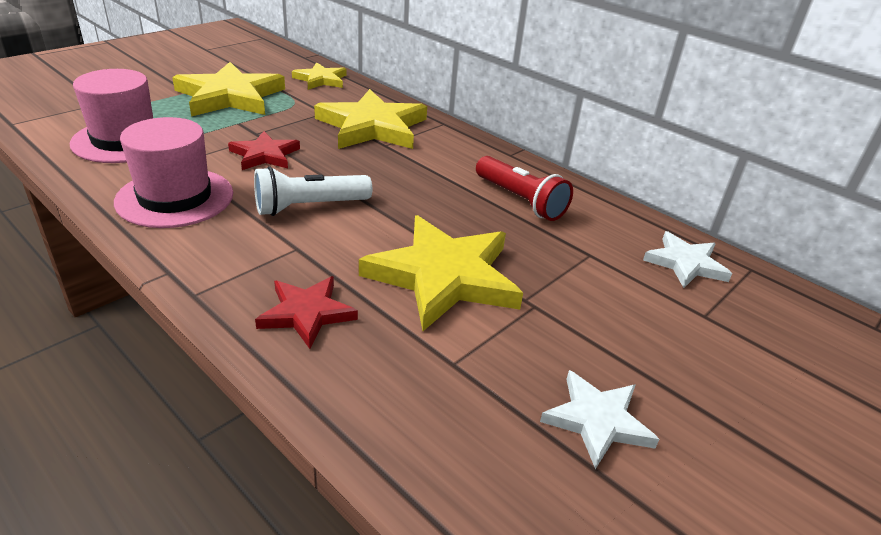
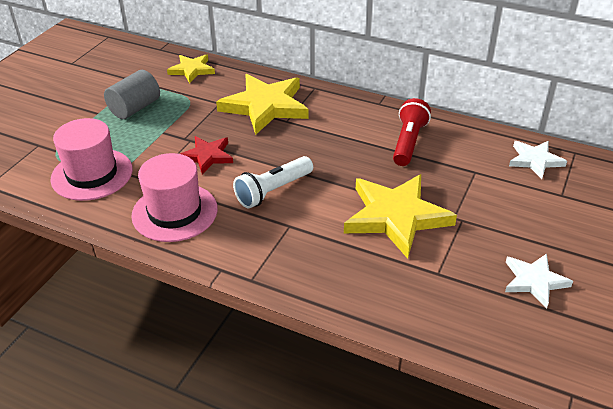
camera: 15 degrees left, 5 degrees up
yellow star [172,62,285,117] -> grey cylinder [104,70,160,119]
red star [255,276,358,349] -> none
red flashlight [476,156,573,221] -> red flashlight turned 105 degrees counterclockwise [393,98,431,166]

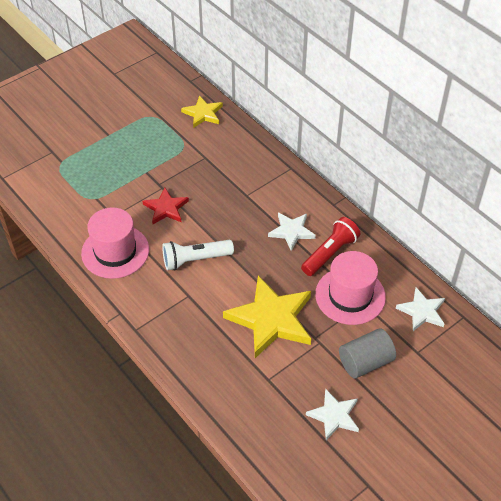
camera: 25 degrees right, 10 degrees up
pink hat [50,118,133,201] -> pink hat moved to [315,251,386,325]
grey cylinder [104,70,160,119] -> grey cylinder moved to [339,328,396,379]
yellow star [216,74,309,135] -> none
none -> white star [268,212,316,251]

